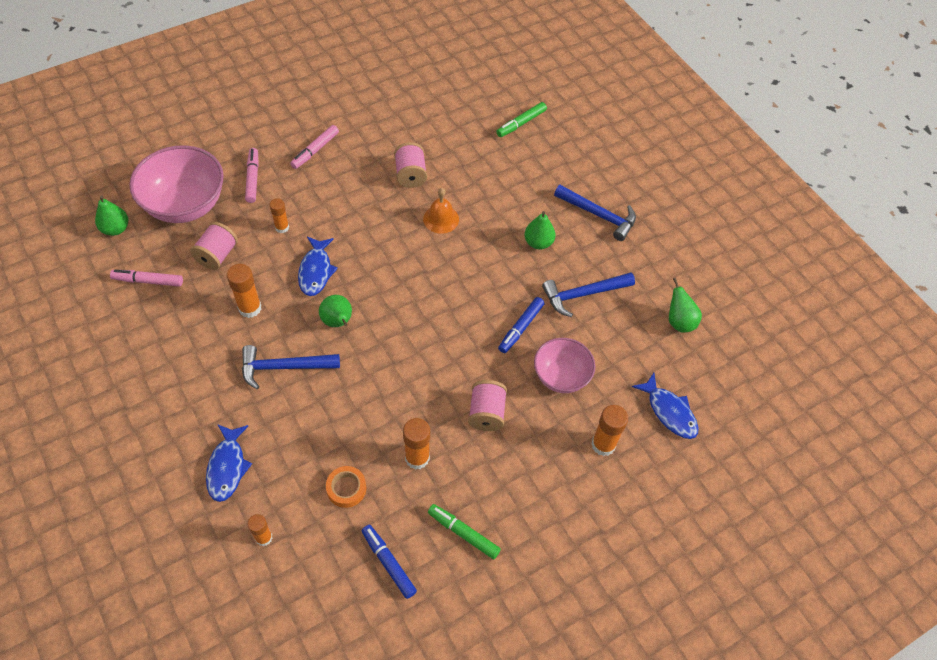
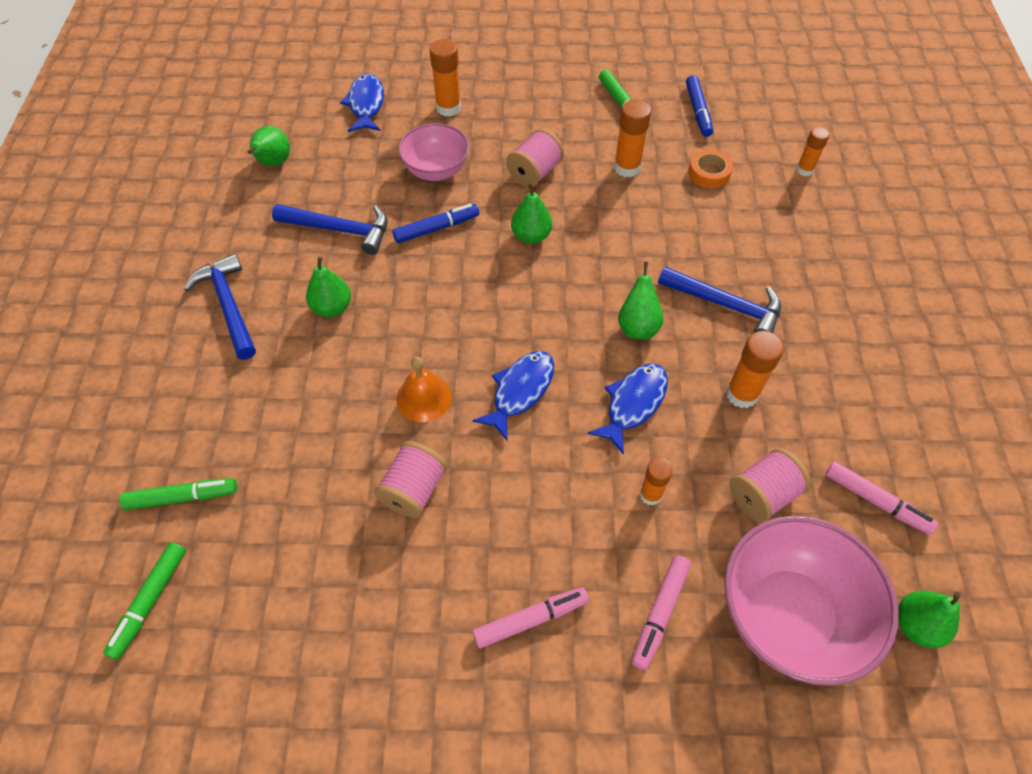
camera: 145 degrees left, 0 degrees up
blue fish [206,424,252,502] -> blue fish moved to [473,351,554,440]
none -> green marker [103,542,186,660]
none -> green pear [511,183,552,244]

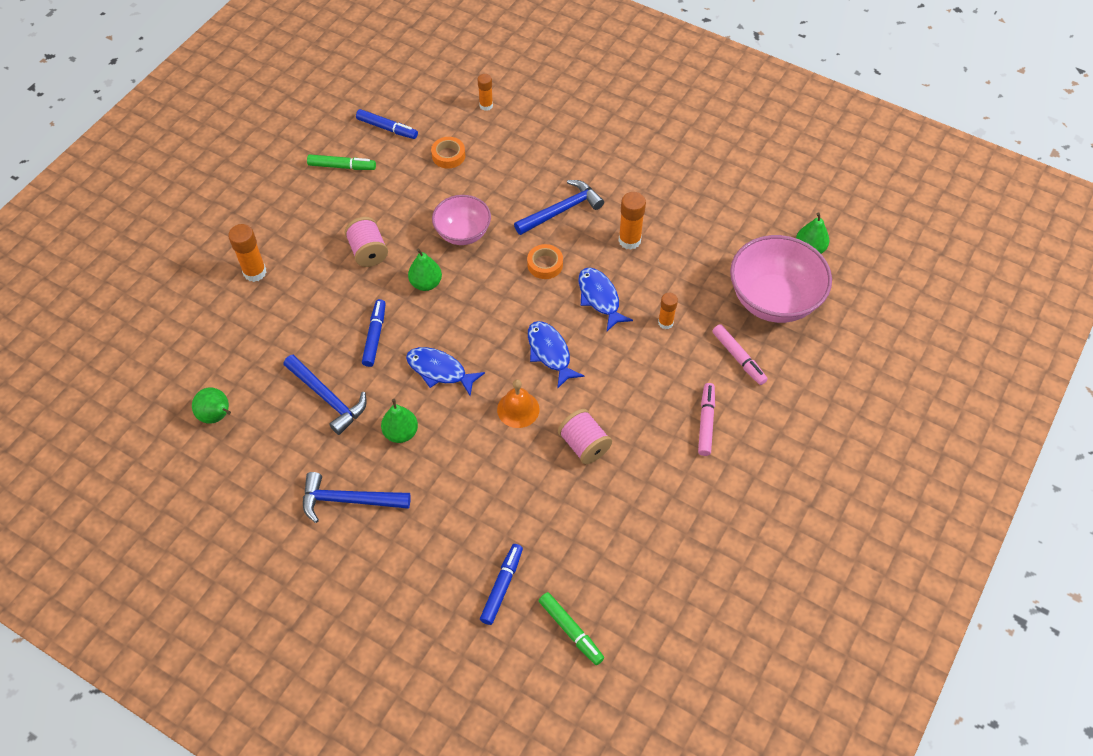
camera: 60 degrees left, 0 degrees up
green marker [119,478,237,510] -> blue marker [480,544,523,625]
blue hammer [272,204,388,255] -> blue hammer turned 90 degrees clockwise [283,355,367,435]
blue fish [340,74,384,132] -> blue fish moved to [406,347,485,396]
pink bowl [398,123,469,181] -> pink bowl moved to [432,195,491,245]
orange glue stick [614,99,651,178] -> none
green pear [618,262,664,339] -> orange tape [527,244,563,279]
pink spool [730,448,811,522] -> none
pink marker [825,461,938,535] -> none

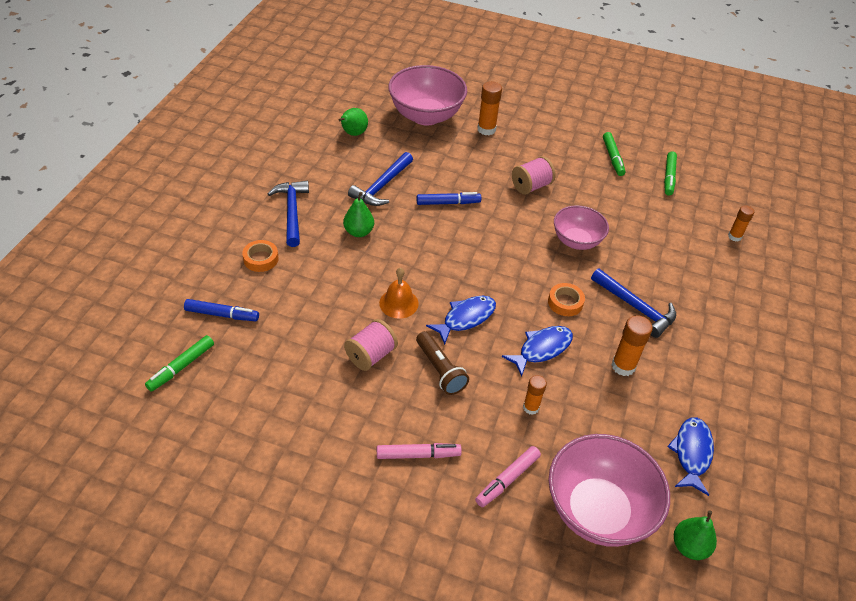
camera: 75 degrees right, 10 degrees down
blue marker [356,109,418,139] -> green marker [664,152,677,196]
blue fish [406,347,485,396] -> blue fish moved to [667,417,714,496]
green pear [408,248,442,291] -> none
orange tape [431,137,465,169] -> orange tape moved to [242,240,278,272]
none -> pink bowl [388,65,467,125]
none -> brown flashlight [416,331,469,395]

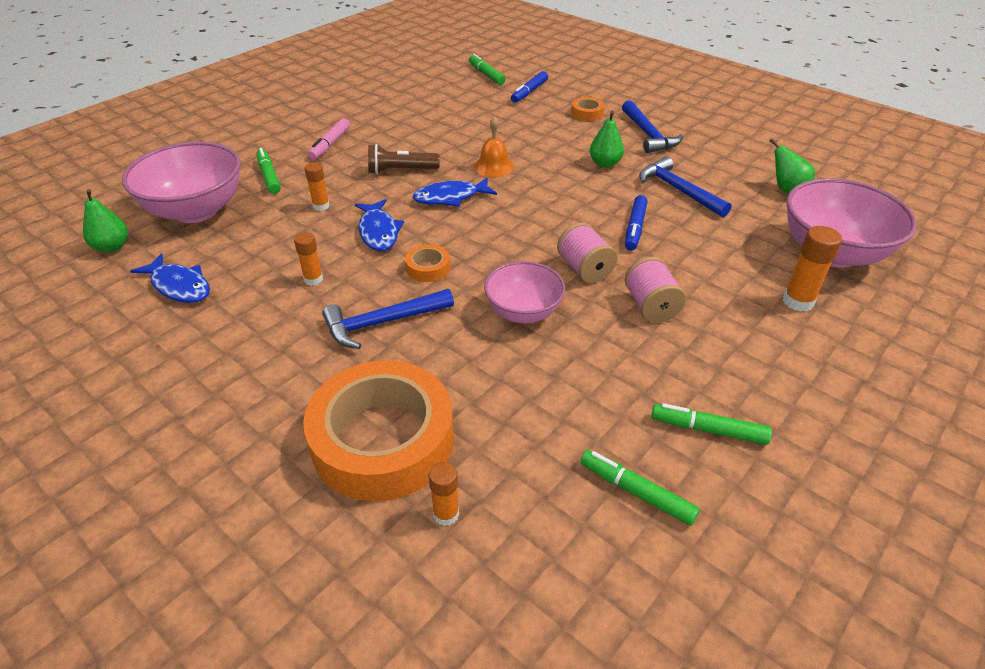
camera: 115 degrees right, 5 degrees down
blue hammer [268,181,309,247] -> blue hammer turned 60 degrees clockwise [622,100,683,153]
pink spool [344,319,398,371] -> pink spool moved to [557,222,618,283]
blue fish [426,295,496,345] -> blue fish turned 90 degrees clockwise [413,177,497,207]
pink marker [475,446,541,507] -> green marker [256,148,281,194]
orange glue stick [611,315,653,376] -> orange glue stick [294,232,323,285], size x0.65
none -> orange tape [303,360,454,501]

